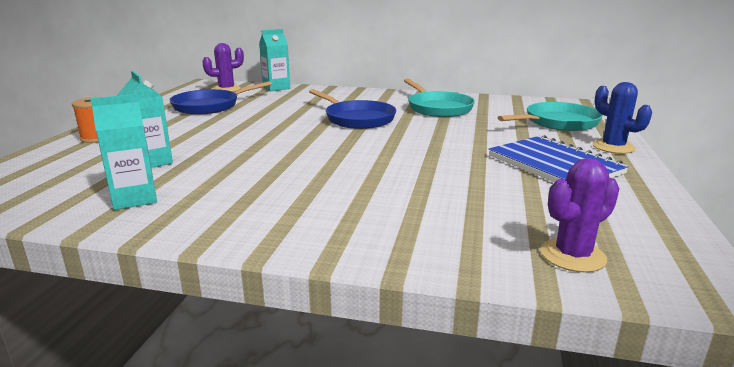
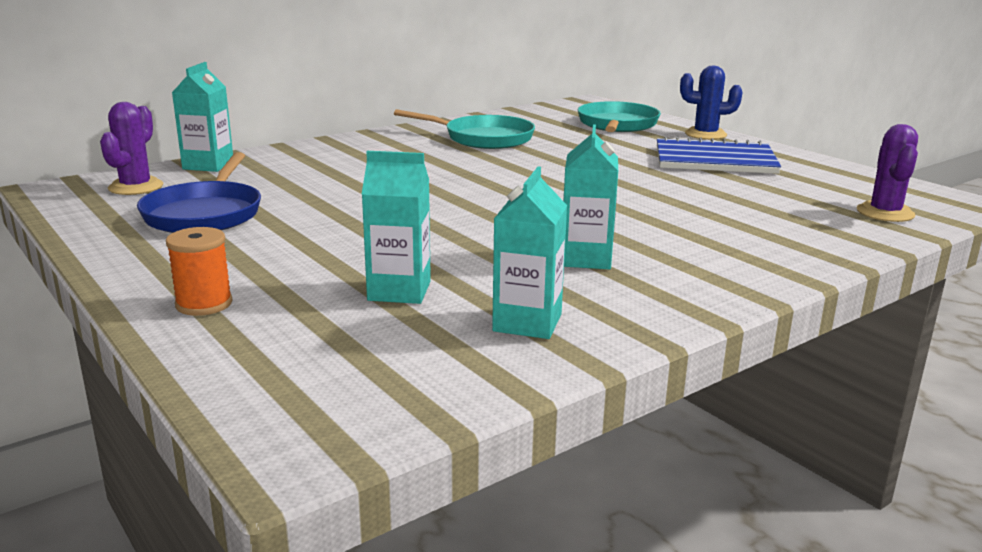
camera: 50 degrees left, 0 degrees up
blue pan [309,89,396,129] -> none
none -> turquoise carton [563,124,618,270]

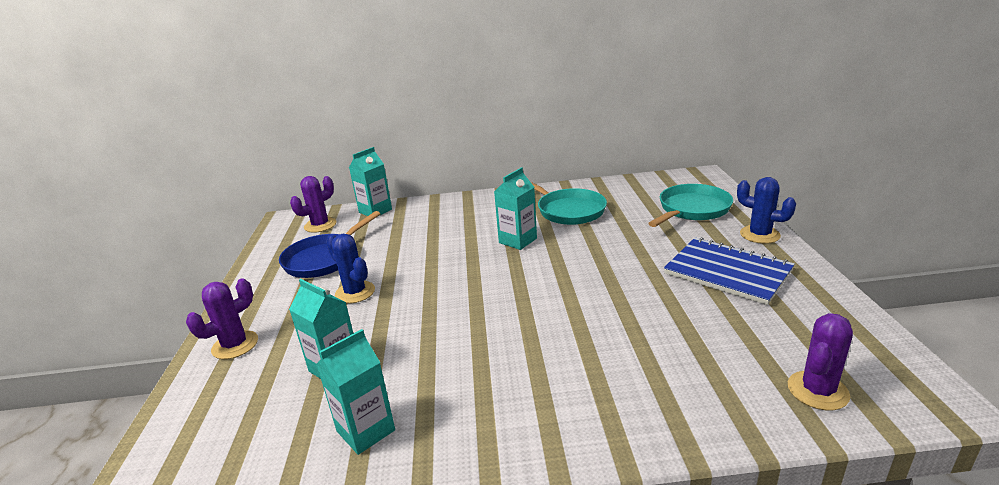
camera: 35 degrees right, 5 degrees up
orange spool [166,227,232,316] -> purple cactus [186,278,258,359]
turquoise carton [563,124,618,270] -> turquoise carton moved to [494,167,537,250]
none -> blue cactus [326,234,375,304]

